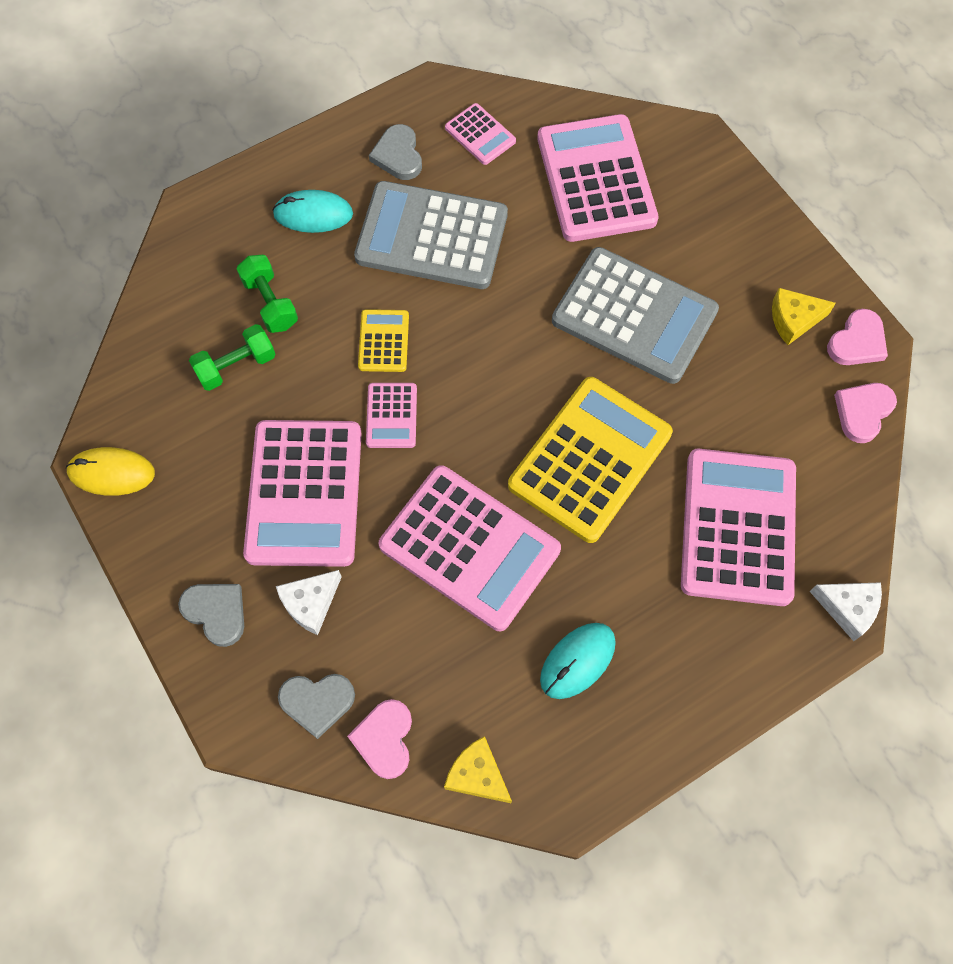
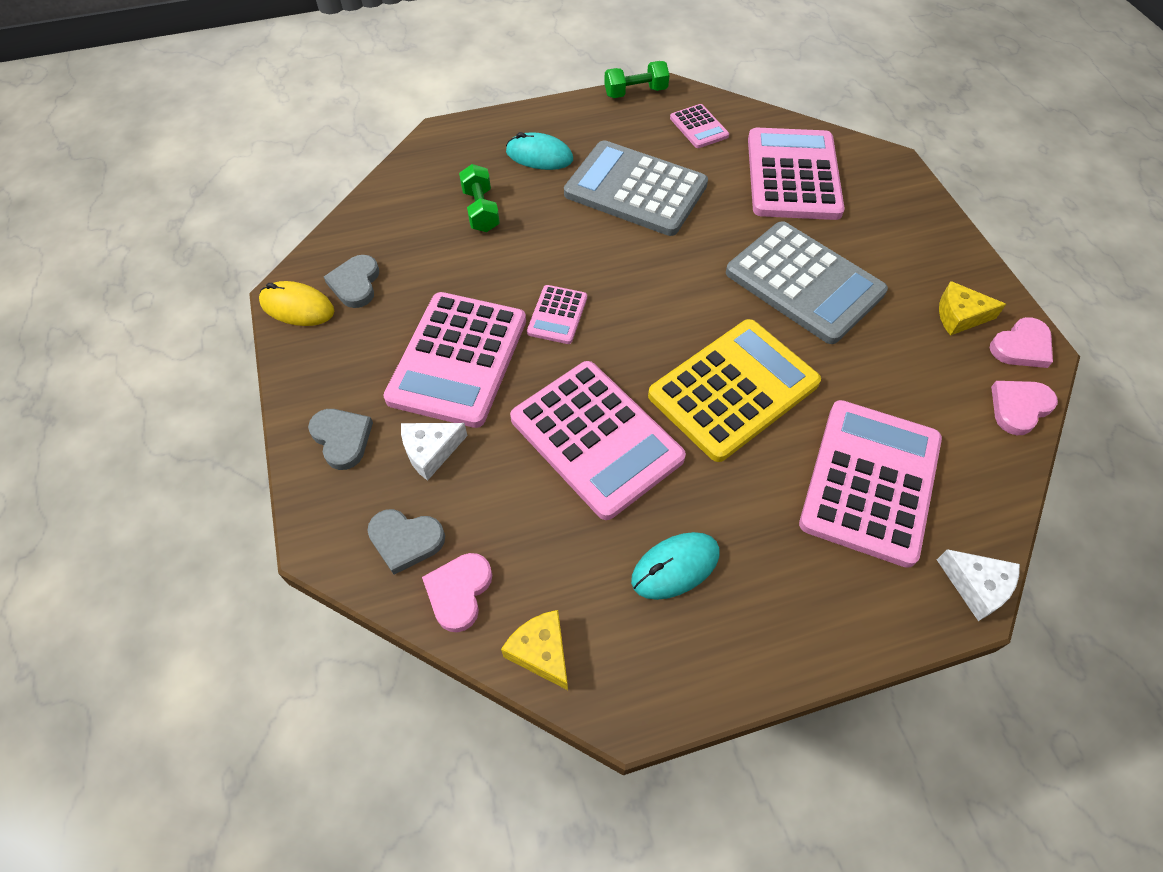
camera: 15 degrees right, 10 degrees down
green dumbbell [189,324,276,391] -> green dumbbell moved to [604,61,669,98]
yellow calculator [358,309,409,372] -> none
grey heart [369,124,422,180] -> grey heart moved to [324,255,379,308]

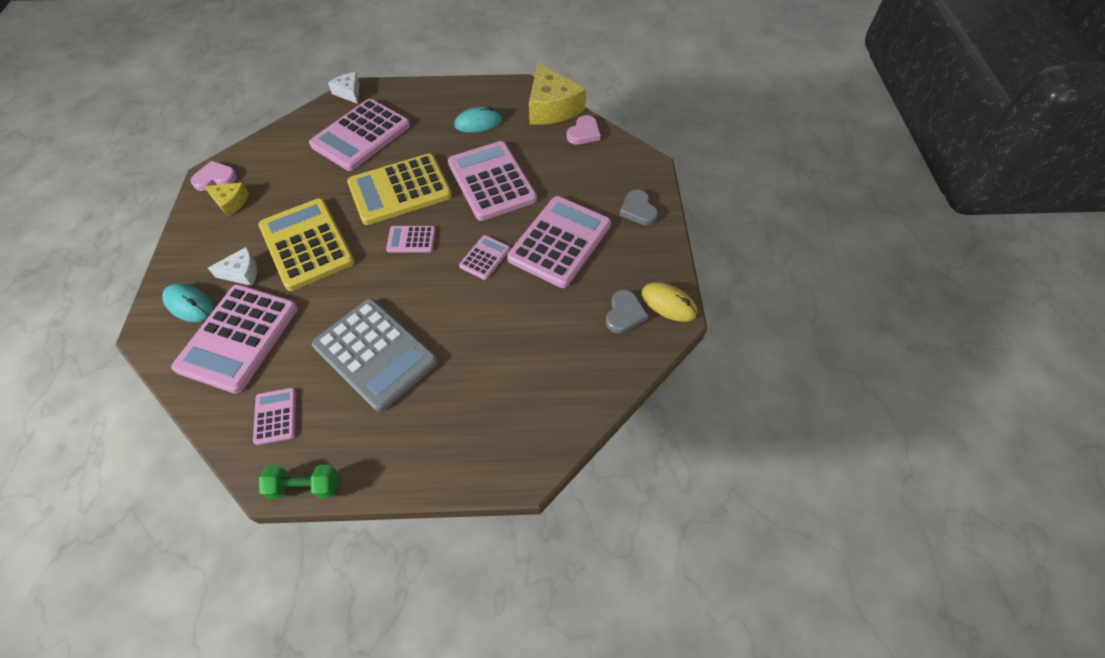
camera: 165 degrees left, 0 degrees up
grey heart [367,509,445,575] -> none
white cheese [401,423,467,481] -> white cheese moved to [208,247,257,286]
green dumbbell [459,164,500,232] -> none
yellow cheese [501,610,568,690] -> yellow cheese [529,62,586,125], size x1.92
turquoise mouse [506,132,573,170] -> turquoise mouse moved to [162,284,214,322]
grey calculator [726,221,888,344] -> yellow calculator [259,198,355,291]
pink heart [991,381,1058,435] -> none
none -> pink calculator [386,226,436,253]

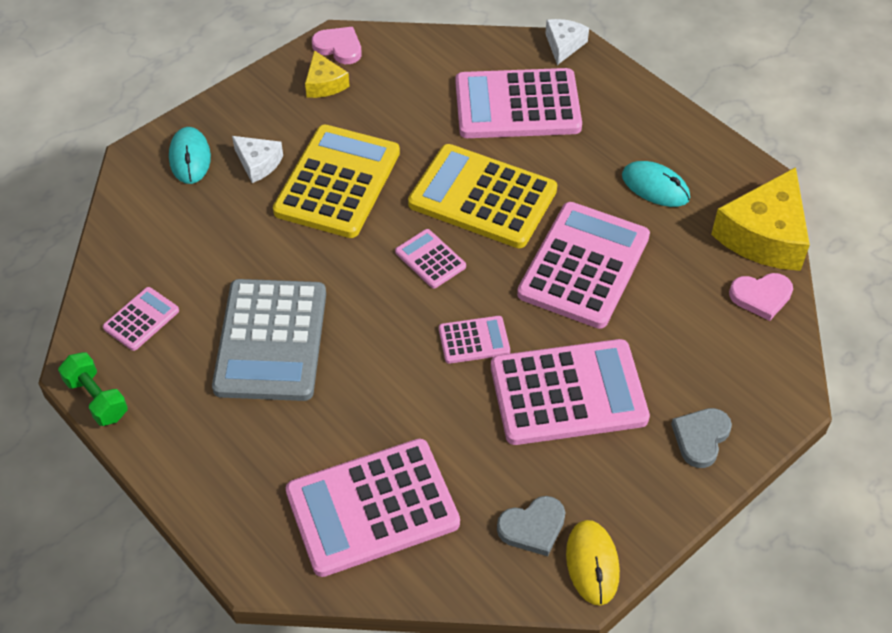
camera: 50 degrees right, 5 degrees down
pink calculator [171,284,298,394] -> pink calculator moved to [286,439,460,577]

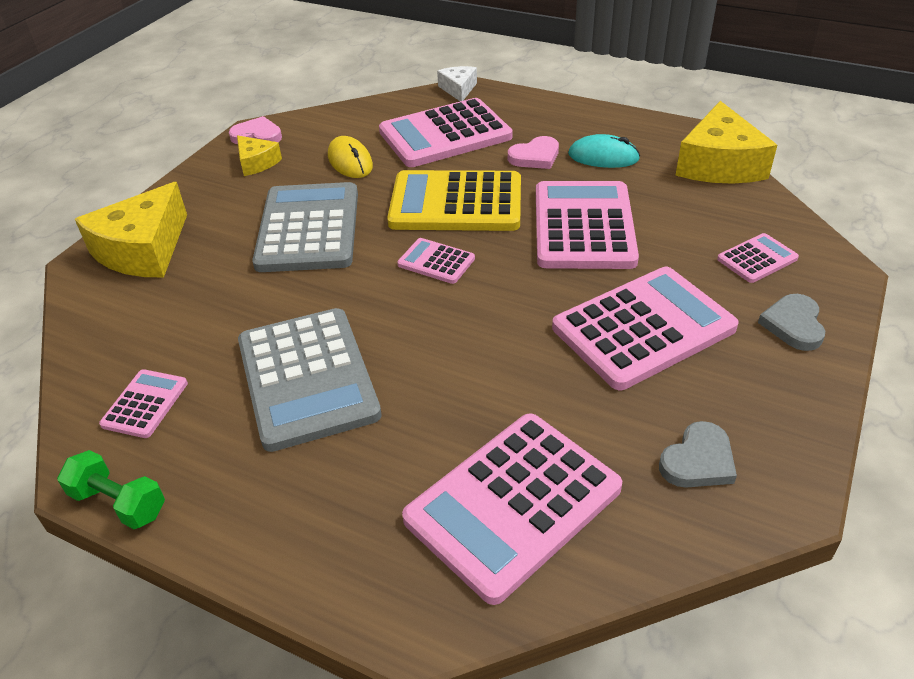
camera: 20 degrees left, 10 degrees down
turquoise mouse [169,127,211,184] -> yellow cheese [75,182,187,277]
white cheese [232,136,283,183] -> none
yellow calculator [273,125,400,238] -> grey calculator [252,182,358,272]
pink calculator [439,316,510,364] -> pink calculator moved to [717,233,799,283]
yellow mouse [566,520,620,606] -> yellow mouse moved to [328,136,373,178]
pink heart [729,273,793,321] -> pink heart moved to [508,136,559,169]

